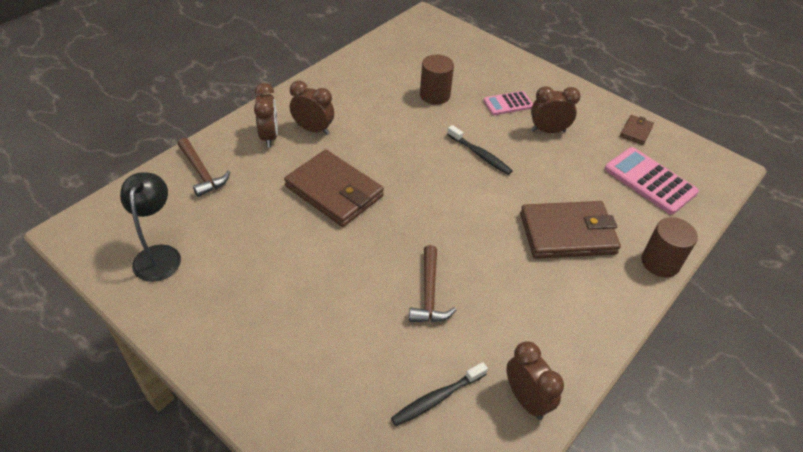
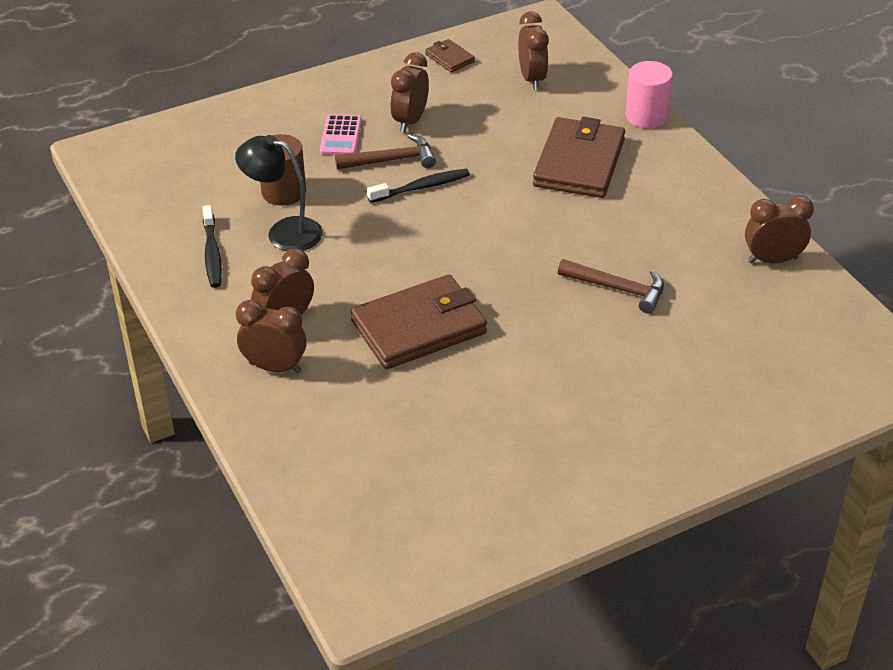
camera: 65 degrees left, 5 degrees down
black lamp [120,172,181,282] -> black lamp moved to [235,135,323,251]
brown hammer [178,138,230,197] -> brown hammer moved to [335,134,436,170]
black toothbrush [391,362,488,426] -> black toothbrush moved to [202,205,222,288]
pink calculator [605,147,699,215] -> brown clock [518,11,549,90]
brown cylinder [642,217,698,277] -> pink cylinder [626,61,673,128]

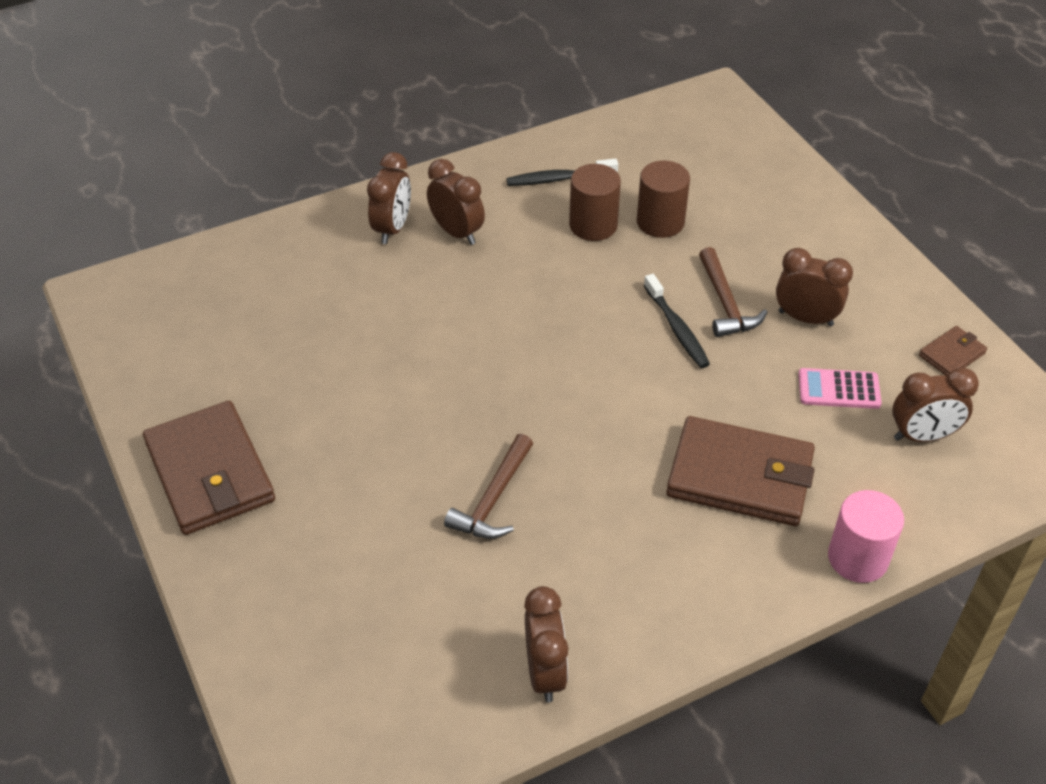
camera: 90 degrees right, 5 degrees up
black lamp [235,135,323,251] -> brown cylinder [569,164,621,241]
pink calculator [320,114,362,155] -> pink calculator moved to [798,368,882,409]
brown wallet [350,274,487,369] -> brown wallet moved to [143,401,275,535]

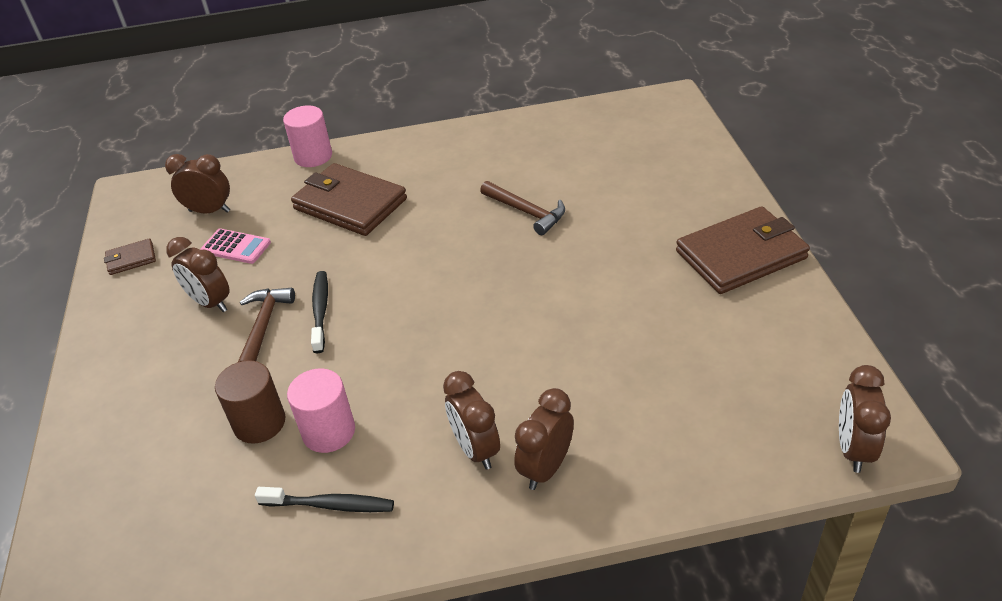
camera: 160 degrees left, 5 degrees down
brown wallet [143,401,275,535] -> brown wallet turned 75 degrees clockwise [676,206,810,294]
brown hammer [444,434,533,539] -> brown hammer turned 90 degrees clockwise [480,181,565,235]
brown clock [524,586,568,702] -> brown clock moved to [839,365,891,473]
brown cylinder [569,164,621,241] -> pink cylinder [287,368,355,453]

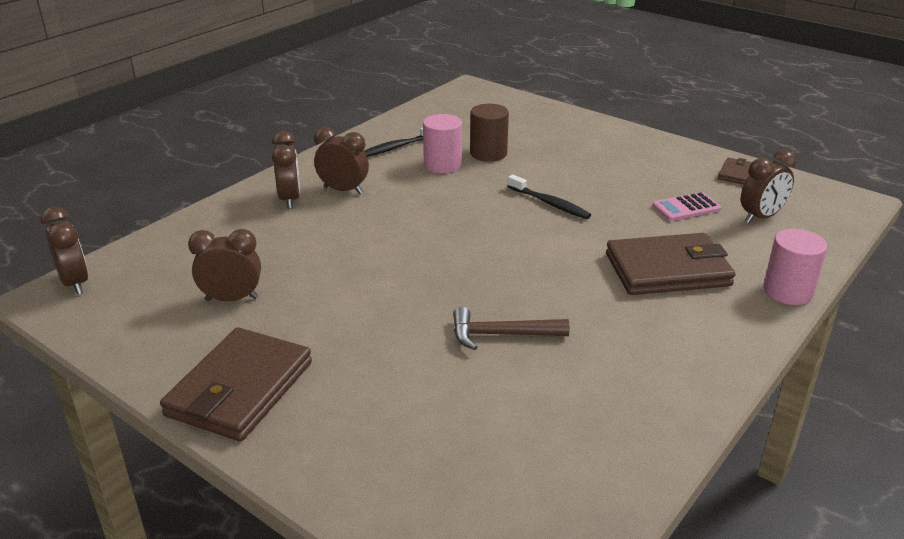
camera: 135 degrees right, 10 degrees down
brown clock [166,237,230,312] -> brown clock moved to [188,229,261,301]
brown hammer [238,288,295,362] -> none

